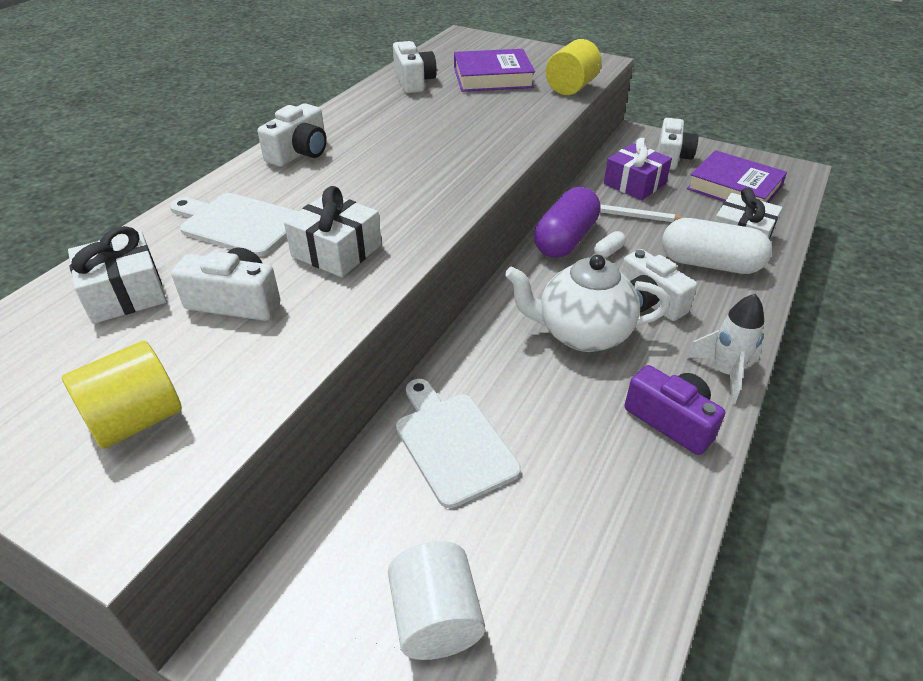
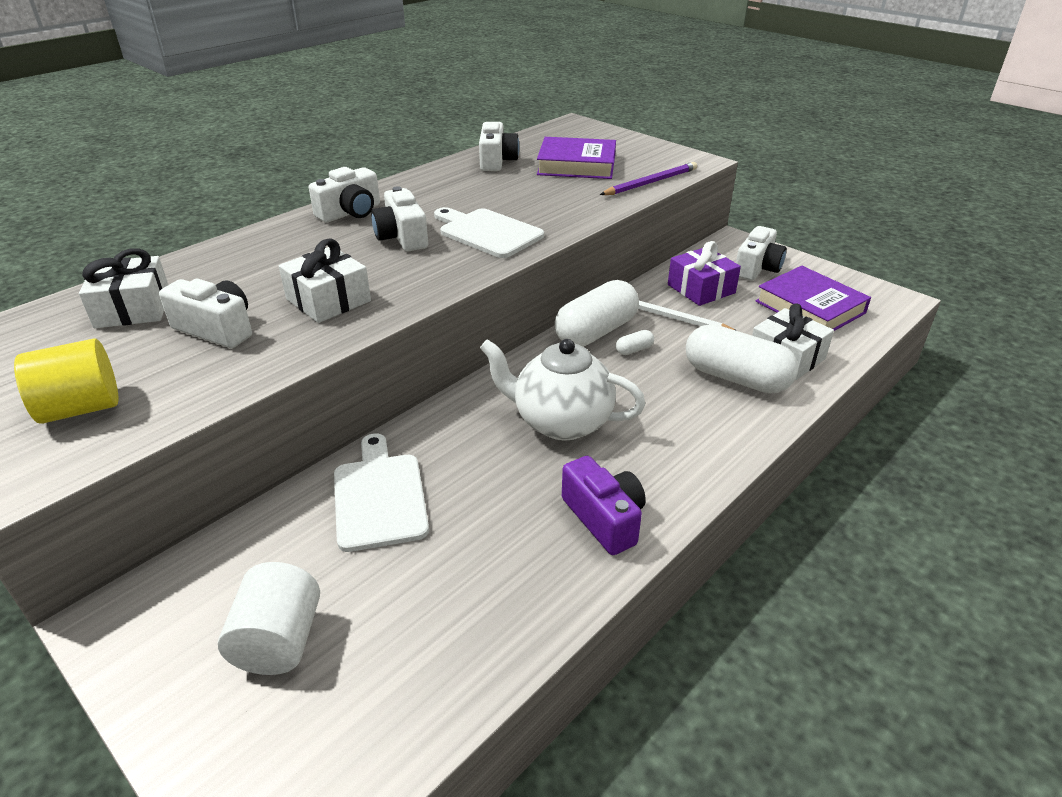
camera: 15 degrees right, 5 degrees down
white cutting board [170,193,299,257] -> white cutting board moved to [434,207,544,258]
purple capsule [534,187,601,258] -> white capsule [555,280,639,346]
yellow cylinder [546,39,602,95] -> purple pencil [600,162,697,195]
white camera [621,249,697,321] -> white camera moved to [371,186,428,251]
white rocket [685,294,764,404] -> none

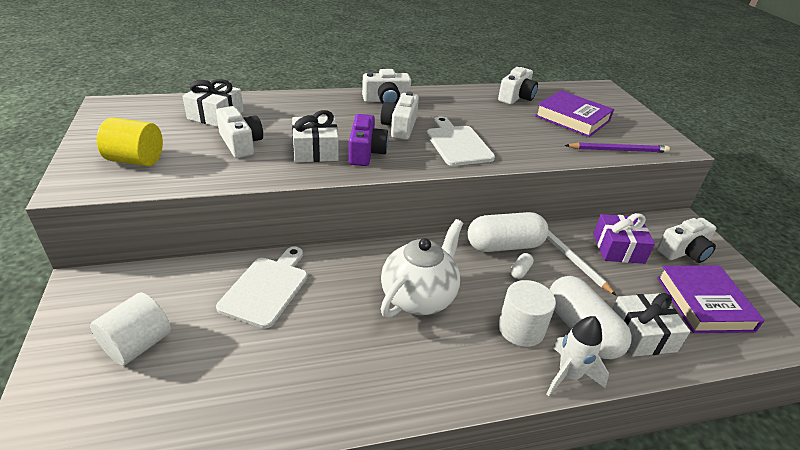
camera: 30 degrees right, 0 degrees up
white teapot [480,339,646,440] -> white teapot turned 75 degrees clockwise [381,219,463,318]
purple camera [562,456,646,555] -> purple camera moved to [349,114,389,166]
white capsule [616,330,654,355] -> white capsule turned 60 degrees counterclockwise [510,253,534,279]
none -> white cylinder [498,280,556,347]
none -> white rocket [546,316,609,396]

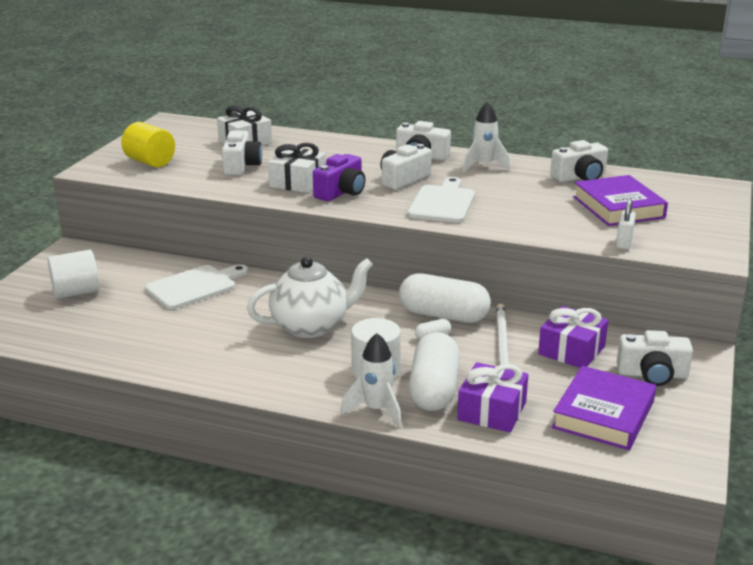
camera: 35 degrees right, 10 degrees down
purple pencil [565,142,670,153] -> white padlock [616,199,636,250]
white gift [612,293,690,357] -> purple gift [457,362,528,432]
none -> white rocket [462,101,510,172]

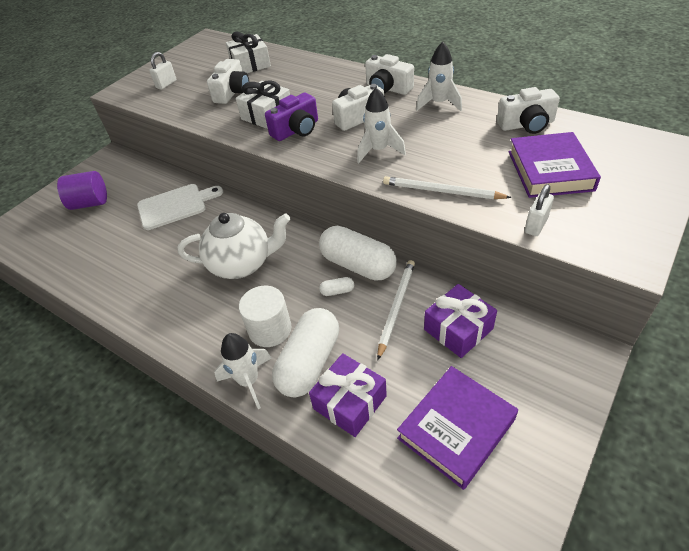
camera: 20 degrees right, 20 degrees up
white cylinder [47,250,100,299] -> purple cylinder [57,171,107,210]
yellow cylinder [121,122,175,168] -> white padlock [149,52,177,90]
white cutting board [407,177,475,223] -> white rocket [357,88,406,163]
white camera [617,330,693,386] -> none
none -> white pencil [383,176,512,199]

